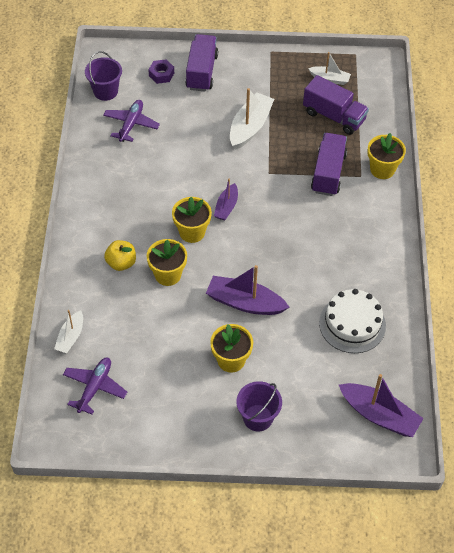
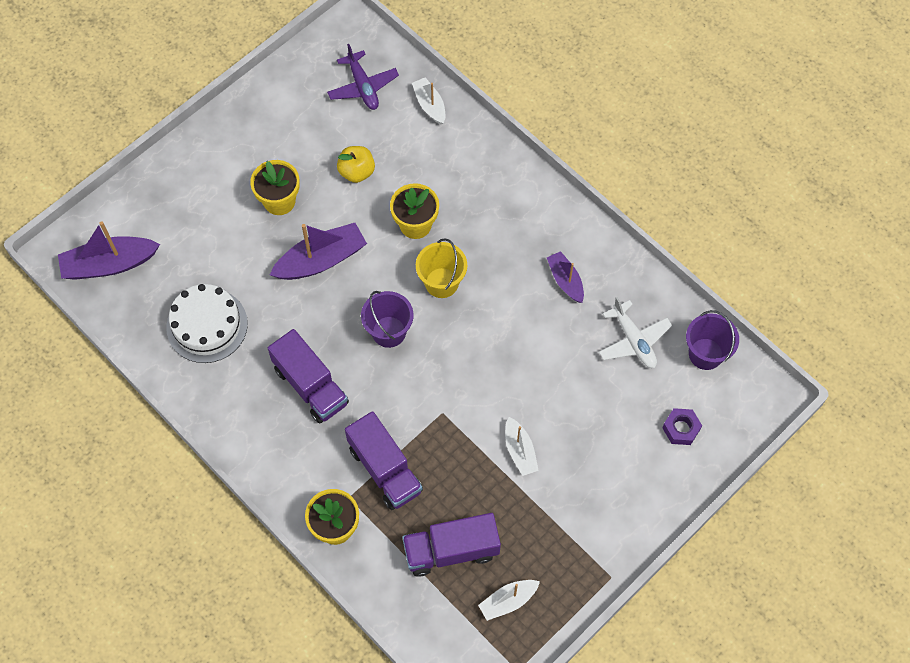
camera: 135 degrees right, 10 degrees up
purple plane [103,100,160,142] -> white plane [599,297,672,368]
yellow apple [104,240,136,271] -> yellow apple moved to [337,146,375,183]
yellow flower pot [172,197,212,243] -> yellow bucket [416,238,467,298]
purple truck [185,34,218,92] -> purple truck moved to [268,329,349,424]
purple boat [214,178,238,220] -> purple boat moved to [547,251,584,303]
white boat [230,88,274,150] -> white boat [505,417,539,476], size x0.59
purple bucket [236,381,282,432] -> purple bucket moved to [361,291,414,348]

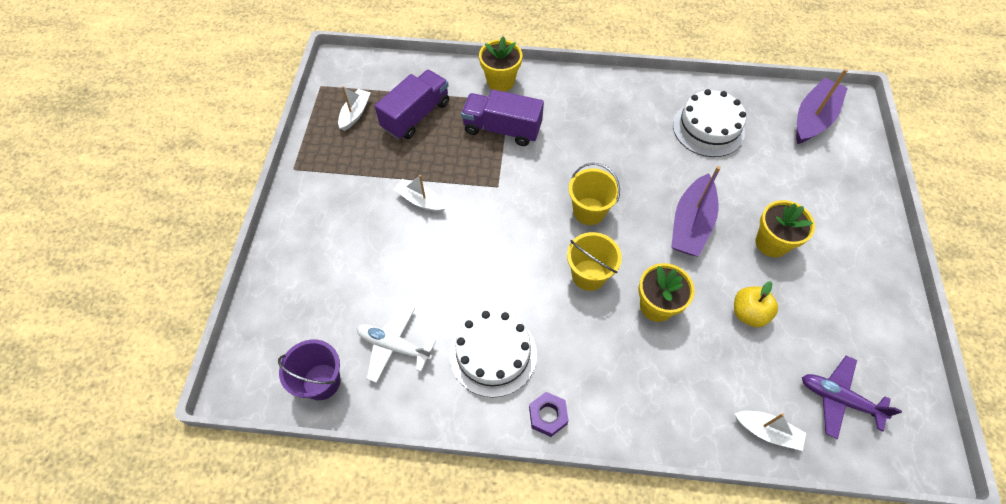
camera: 140 degrees right, 5 degrees down
purple truck [268,329,349,424] -> none
purple bucket [361,291,414,348] -> yellow bucket [569,163,620,225]
purple boat [547,251,584,303] -> white cake [450,310,537,398]
purple nut [662,408,702,445] -> purple nut moved to [529,392,569,437]

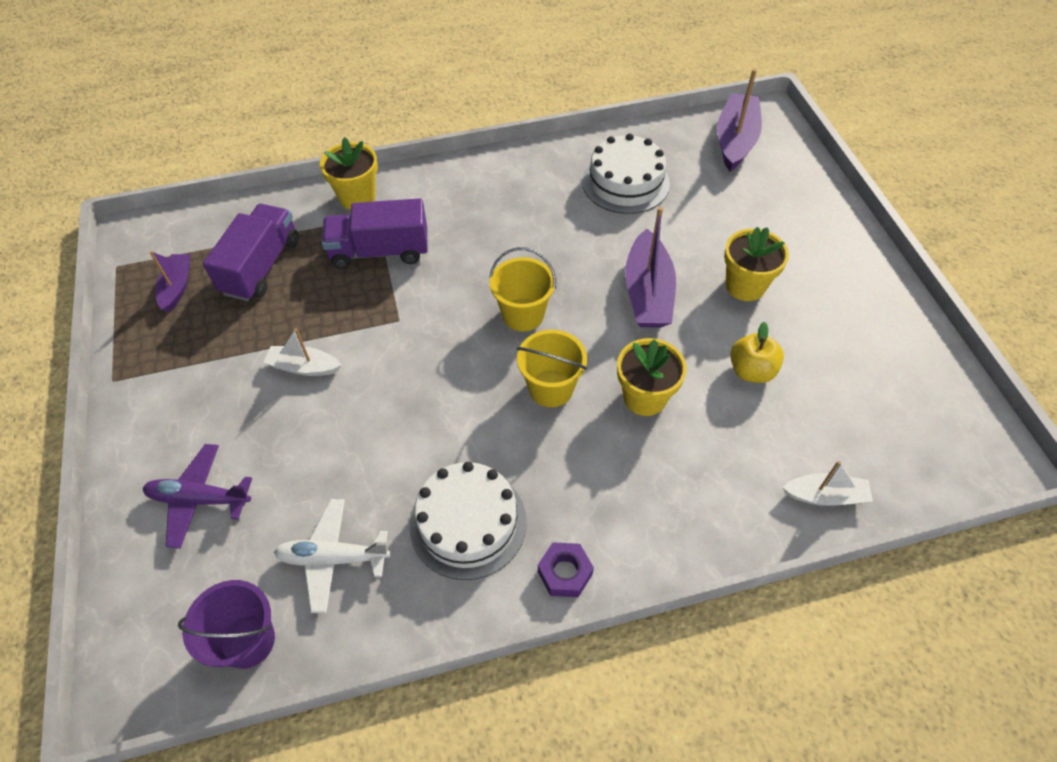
camera: 20 degrees left, 5 degrees down
white boat [338,86,371,131] -> purple boat [149,251,190,312]
purple plane [802,356,902,439] -> purple plane moved to [143,444,252,549]

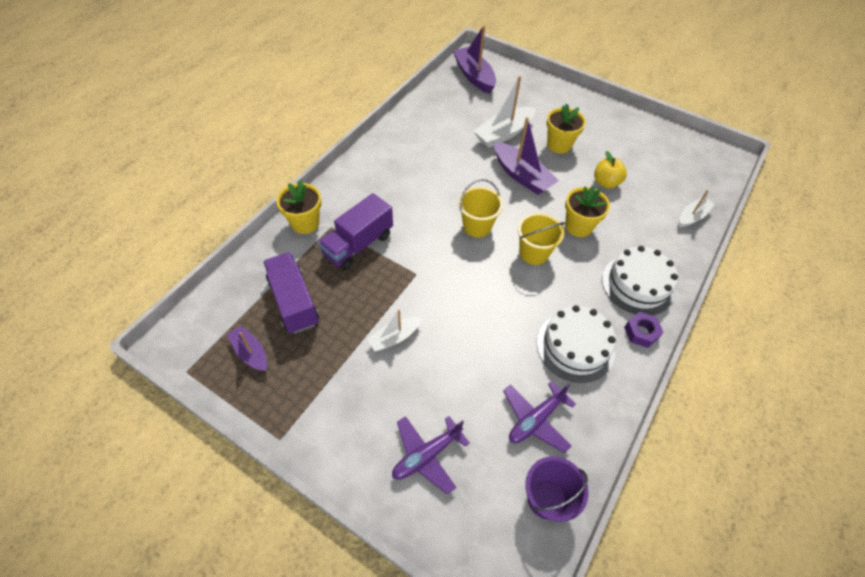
camera: 45 degrees left, 0 degrees up
white plane [274,499,390,613] -> purple plane [503,381,576,453]
white cake [582,133,670,214] -> white cake moved to [602,246,678,315]
none -> white boat [473,76,536,148]

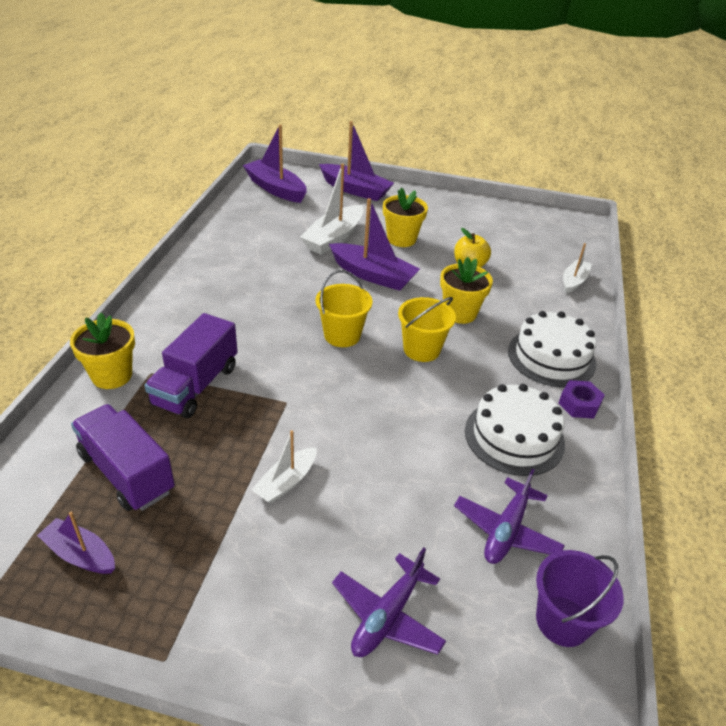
camera: 20 degrees left, 15 degrees down
none -> purple boat [319,121,394,201]

